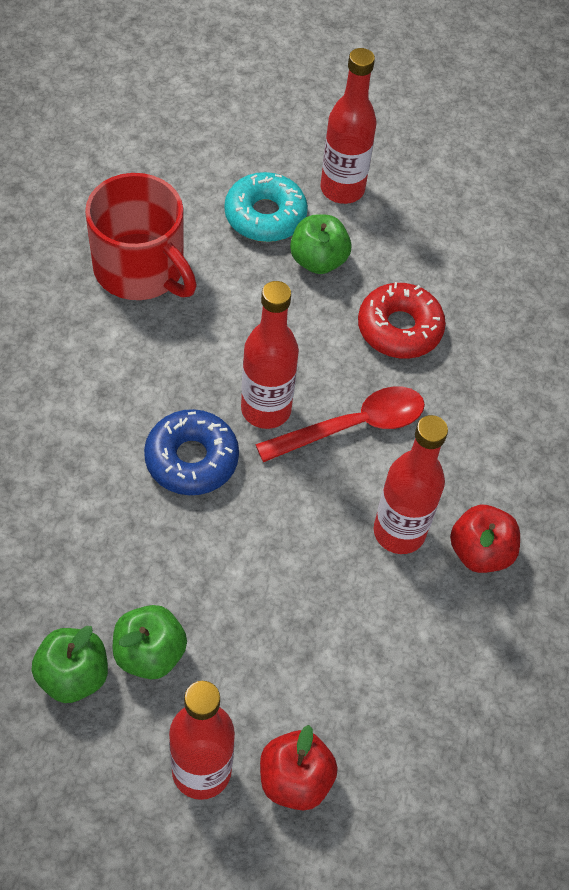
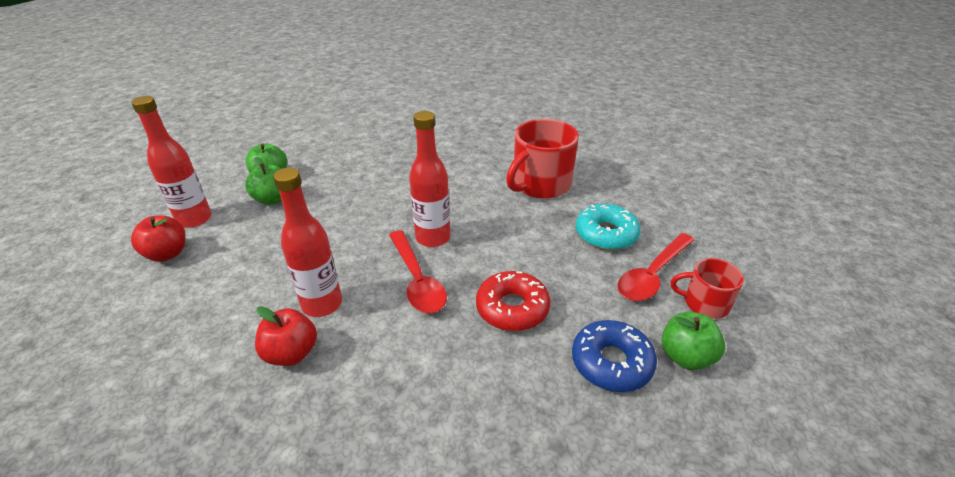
camera: 95 degrees right, 20 degrees down
blue donut [144,409,239,495] -> blue donut moved to [572,320,657,392]
green apple [290,214,351,274] -> green apple moved to [661,312,725,370]
red bottle [321,48,376,204] -> red spoon [618,233,694,301]
none -> red mug [671,258,744,319]

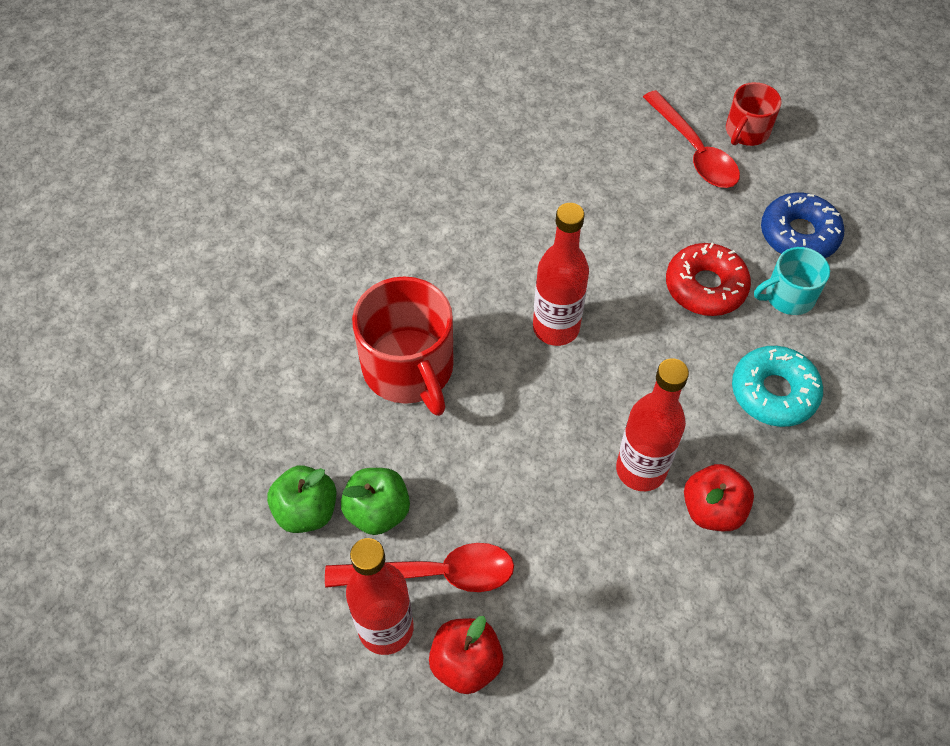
camera: 70 degrees left, 20 degrees up
red spoon [389,230,447,313] -> red spoon moved to [325,543,514,592]
red mug [506,119,579,199] -> red mug moved to [352,276,454,416]
turquoise donut [576,204,641,250] -> turquoise donut moved to [732,346,823,427]
green apple [661,312,725,370] -> none
none -> turquoise mug [754,247,830,315]

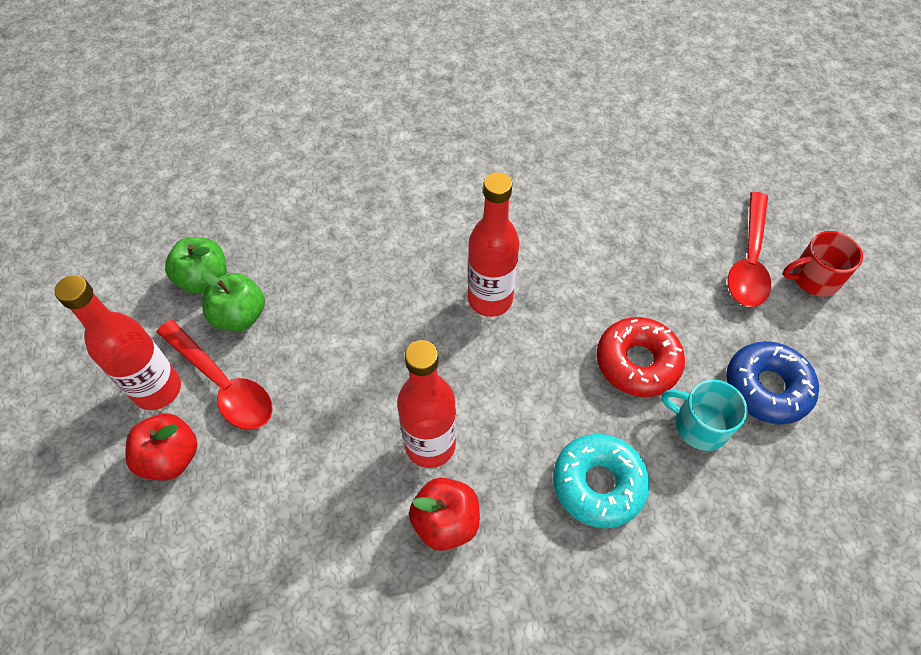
camera: 45 degrees right, 0 degrees up
red mug [352,276,454,416] -> none

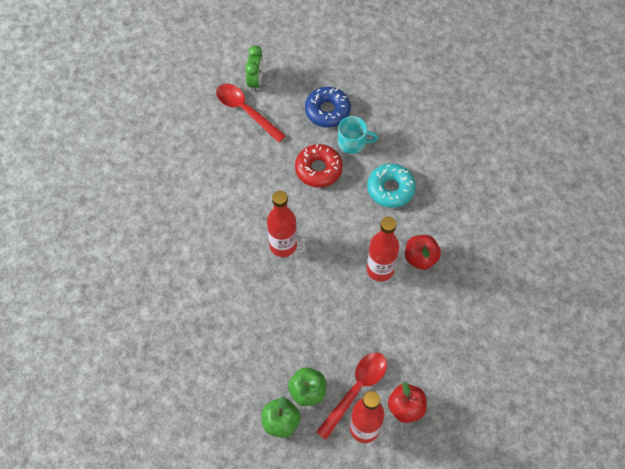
camera: 95 degrees left, 5 degrees up
turquoise mug [661,380,748,451] -> turquoise mug turned 105 degrees counterclockwise [338,116,378,154]
red spoon [728,192,771,307] -> red spoon turned 150 degrees counterclockwise [216,84,286,143]
red mug [783,231,863,297] -> green clock [245,45,263,92]

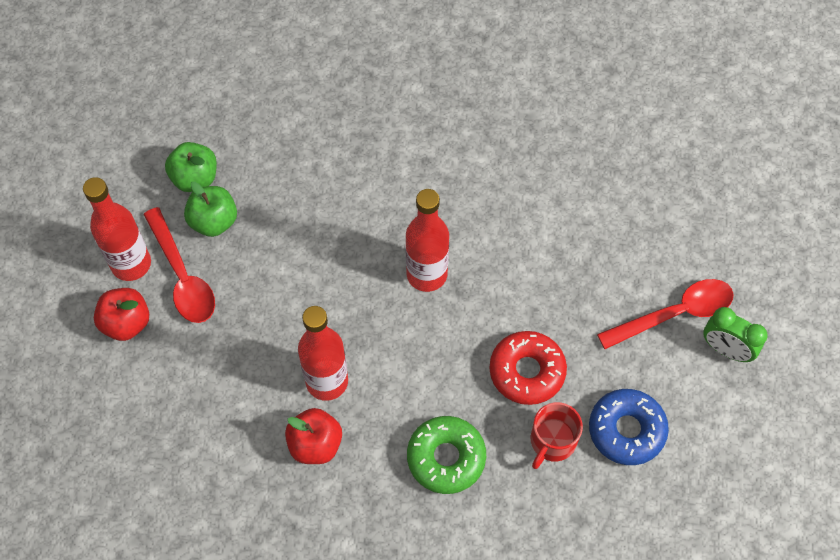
camera: 115 degrees right, 0 degrees up
turquoise mug [338,116,378,154] -> red mug [531,402,583,469]
turquoise donut [367,164,416,208] -> green donut [407,416,486,494]

